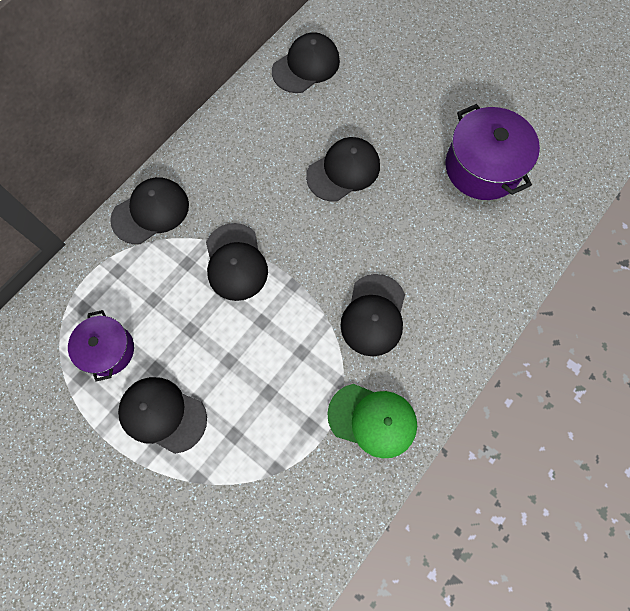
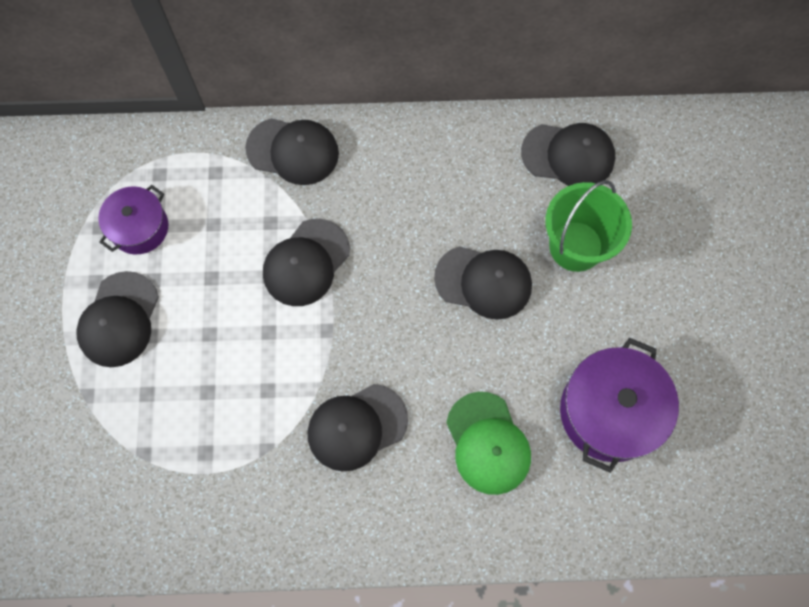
camera: 50 degrees right, 0 degrees up
black cap [118,377,207,454] -> black cap turned 150 degrees counterclockwise [76,271,159,367]
green cap [327,384,417,458] -> green cap moved to [446,392,531,495]
none -> green bucket [545,180,632,272]

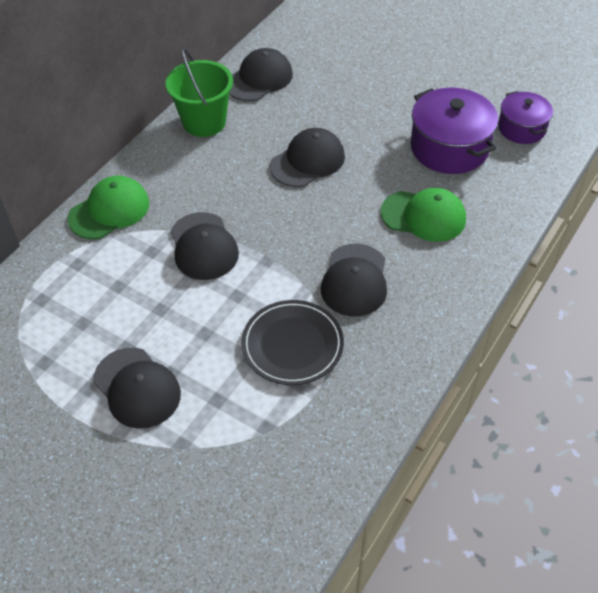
camera: 55 degrees left, 20 degrees down
purple pot [98,185,168,254] -> purple pot moved to [498,91,553,144]
black cap [245,118,339,185] -> green cap [67,176,149,239]
green bucket [545,180,632,272] -> green bucket moved to [165,48,233,137]
none -> black plate [241,300,344,385]

